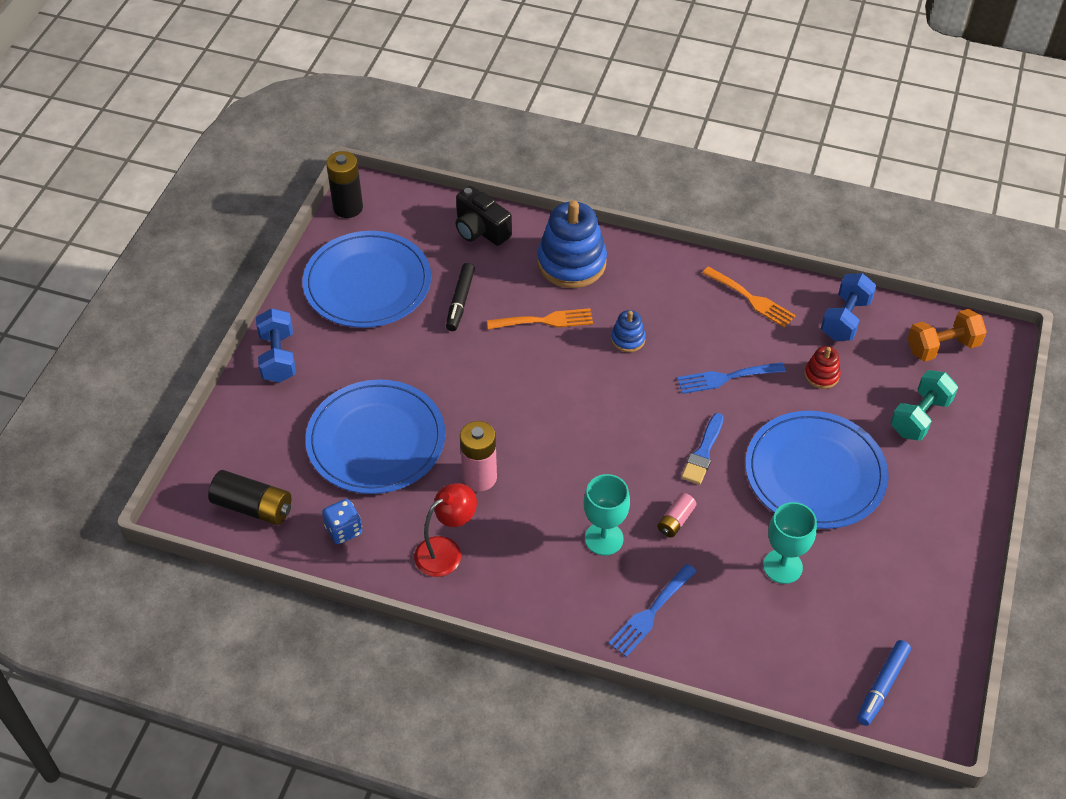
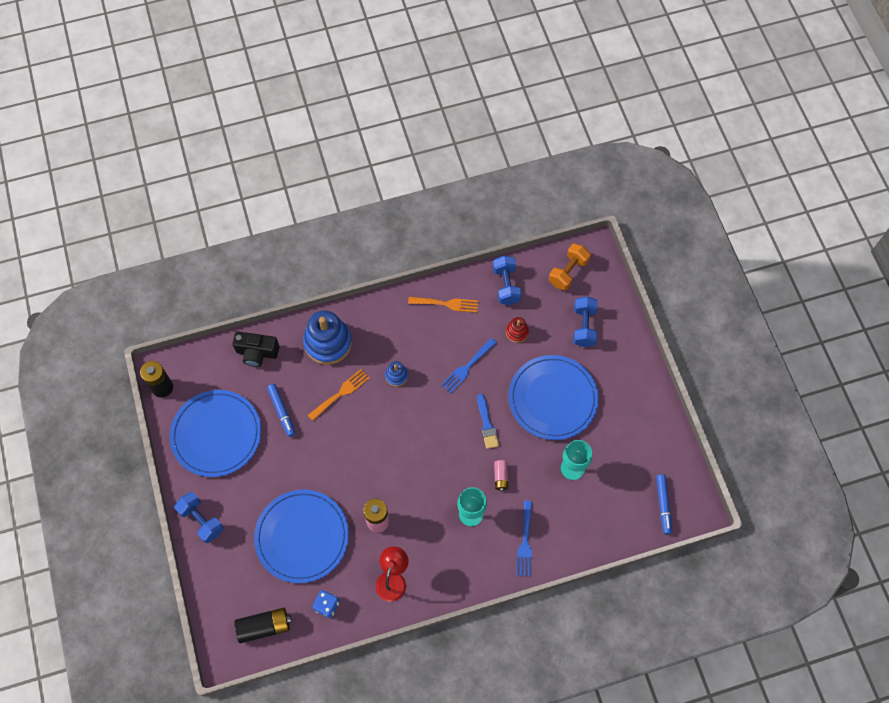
camera: 35 degrees left, 15 degrees up
black marker [446,263,475,331] -> blue marker [267,384,295,437]
turquoise dumbbell [891,370,958,441] -> blue dumbbell [573,297,598,347]

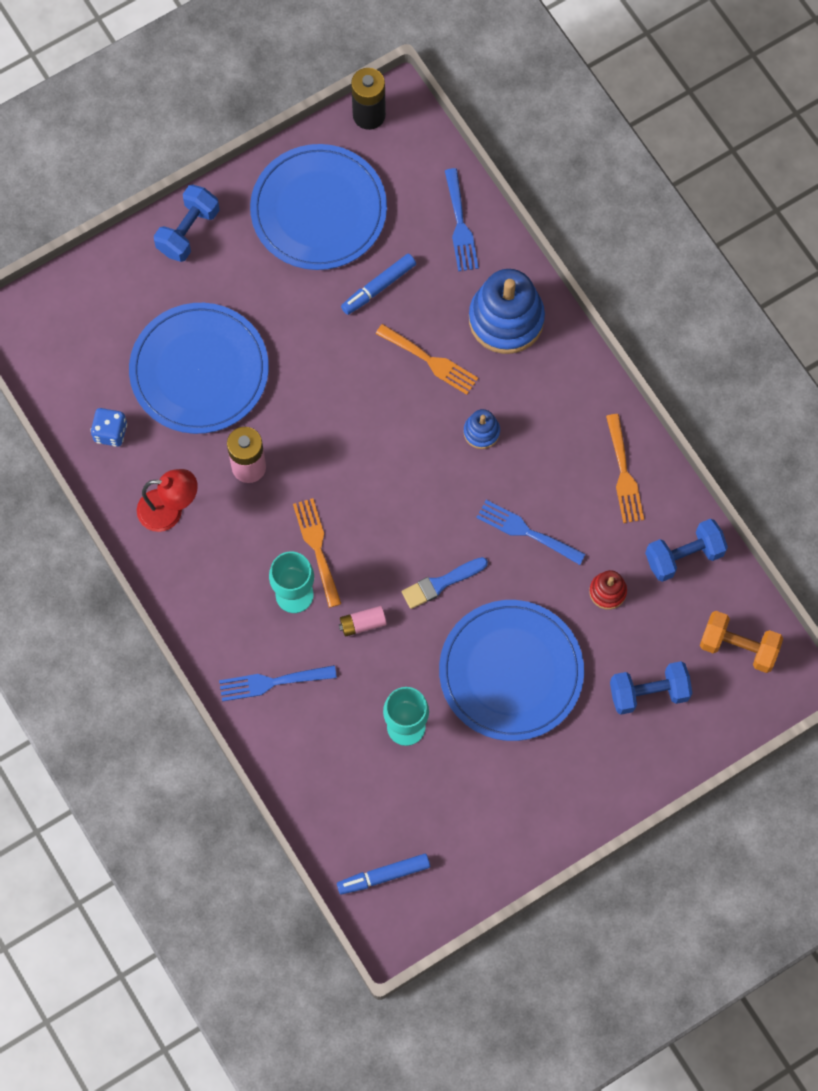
camera: 75 degrees right, 5 degrees up
black camera [232,331,279,367] -> blue fork [445,168,479,272]
black battery [234,608,291,643] -> none
none -> orange fork [293,498,341,608]

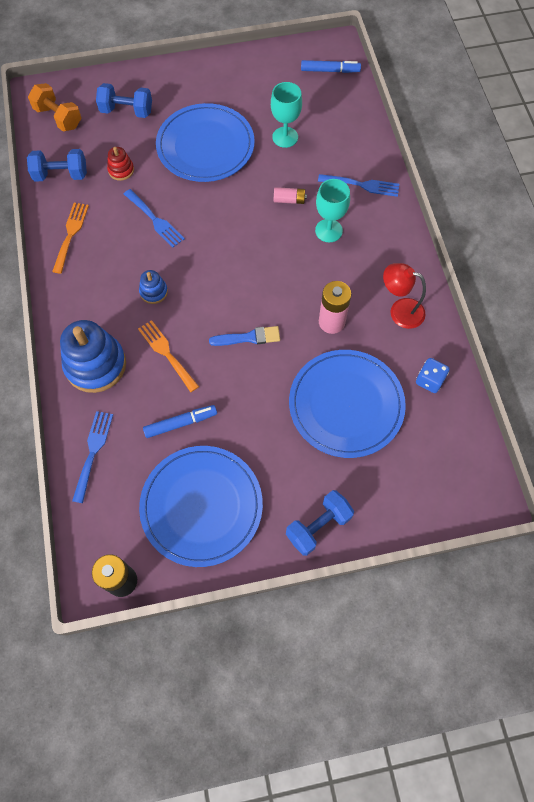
camera: 160 degrees left, 5 degrees down
orange fork [293,498,341,608] -> none
blue brush [402,557,488,609] -> blue brush moved to [209,326,280,346]

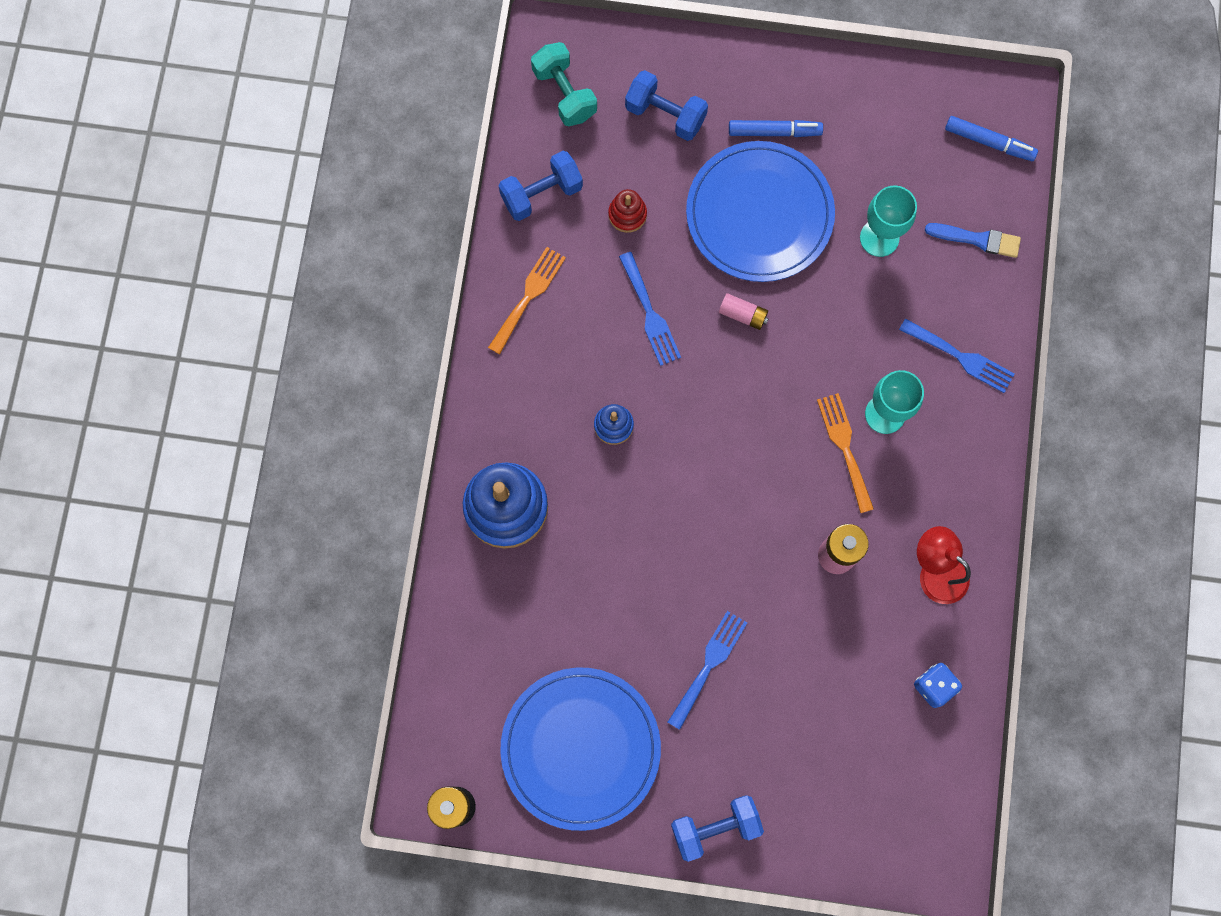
camera: 20 degrees right, 10 degrees up
blue dumbbell [27,149,87,182] -> blue dumbbell turned 45 degrees counterclockwise [499,151,583,221]
orange dumbbell [28,83,81,132] -> turquoise dumbbell [531,42,597,126]
blue fork [72,411,113,503] -> blue fork moved to [668,611,747,730]
orange fork [138,320,199,392] -> orange fork moved to [817,393,874,513]
blue marker [143,405,217,438] -> blue marker moved to [729,120,823,137]
blue brush [209,326,280,346] -> blue brush moved to [925,223,1021,258]
pink battery [274,187,307,204] -> pink battery moved to [719,293,769,330]
blue plate [289,350,406,458] -> none

